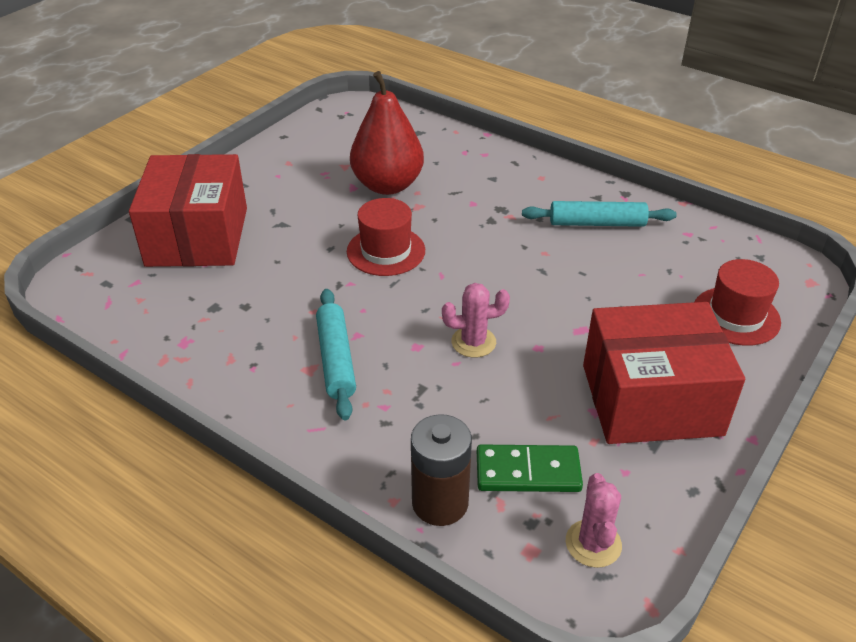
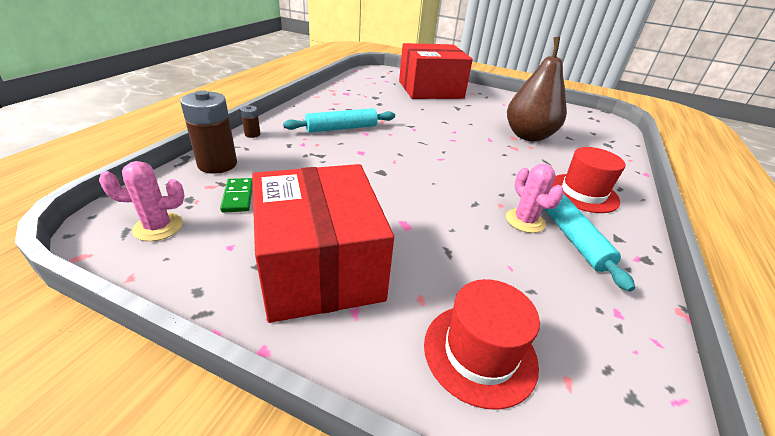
camera: 75 degrees right, 5 degrees down
red hat [347,198,425,276] -> red hat moved to [552,147,626,213]
red pear [350,71,424,195] -> brown pear [507,37,567,142]
pink cactus [442,283,510,358] -> pink cactus moved to [506,164,564,233]
green domino [477,444,583,492] -> green domino [220,178,253,213], size x0.66
none -> brown battery [240,105,261,138]

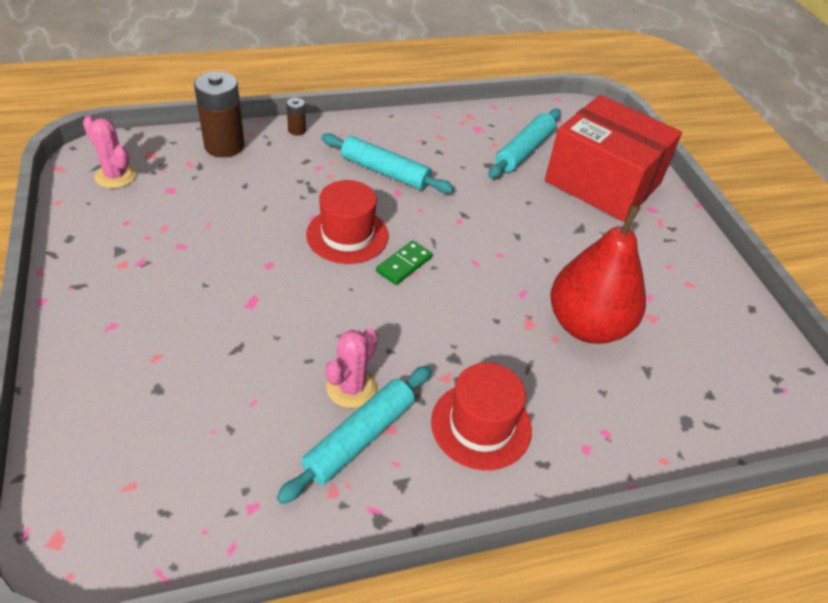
camera: 50 degrees right, 10 degrees up
green domino [220,178,253,213] -> green domino moved to [376,240,432,285]
red box [252,164,394,323] -> none
red hat [424,279,540,410] -> red hat moved to [306,180,389,264]
brown pear [507,37,567,142] -> red pear [550,204,646,344]
none -> turquoise rolling pin [488,109,561,179]

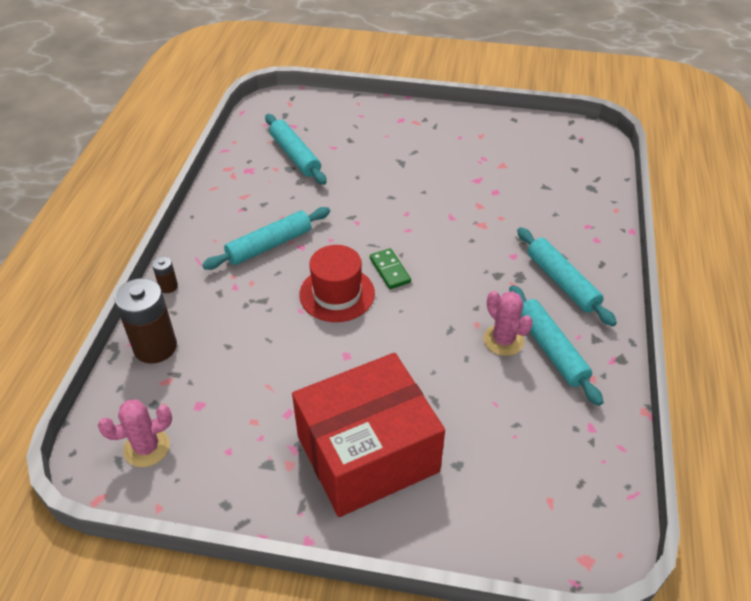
camera: 60 degrees left, 0 degrees up
red hat [431,363,532,470] -> turquoise rolling pin [517,227,617,326]
red box [545,95,682,222] -> red box moved to [292,353,445,517]
red pear [550,204,646,344] -> none

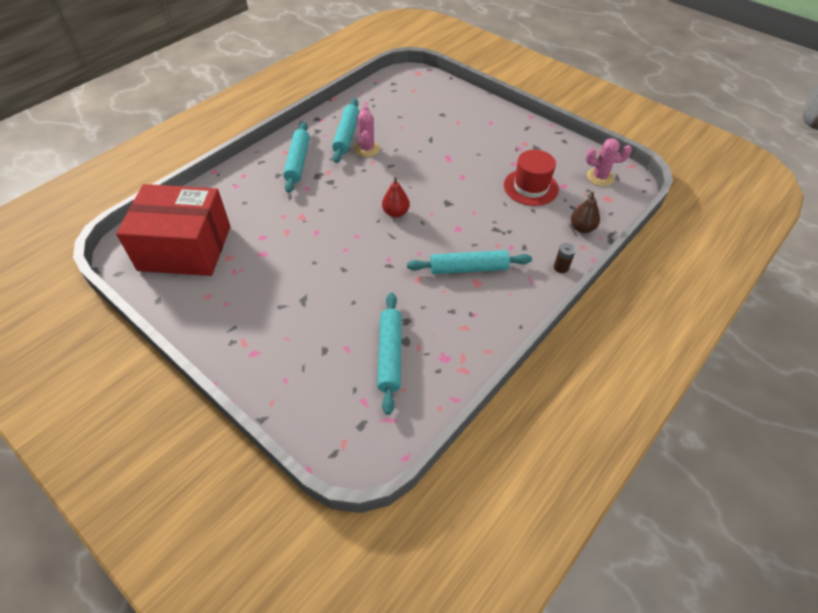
camera: 150 degrees left, 5 degrees up
brown battery [115,278,177,364] -> brown pear [571,191,600,233]
red box [292,353,445,517] -> red box moved to [116,184,230,276]
red hat [299,245,375,322] -> red hat moved to [504,150,559,206]
green domino [370,248,411,289] -> red pear [382,177,410,218]

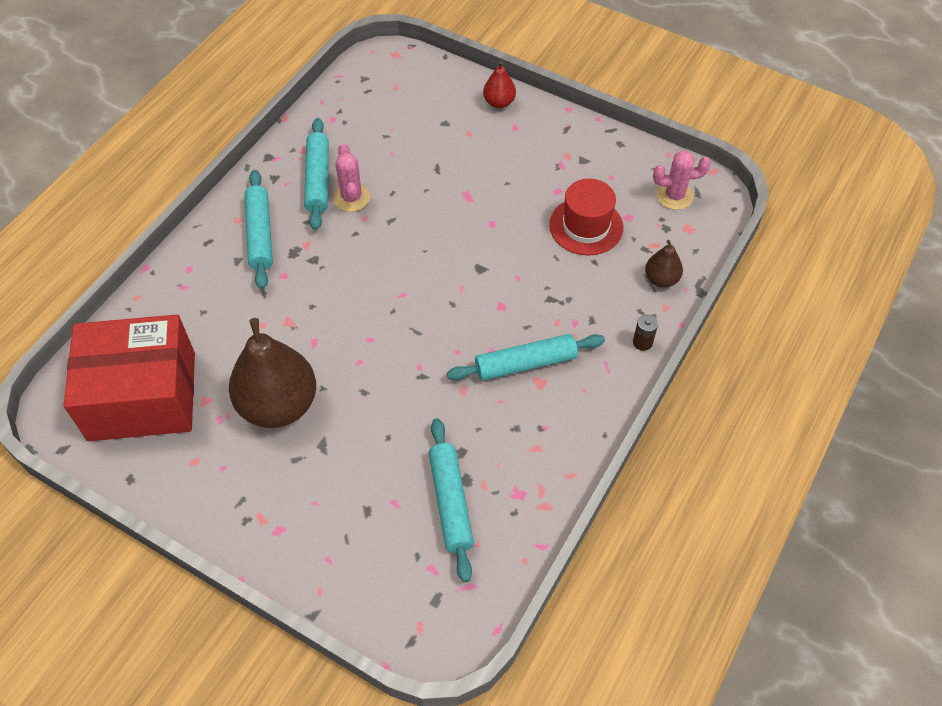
camera: 10 degrees left, 5 degrees up
red pear [382,177,410,218] -> red pear moved to [483,61,516,108]
none -> brown pear [229,318,316,428]

